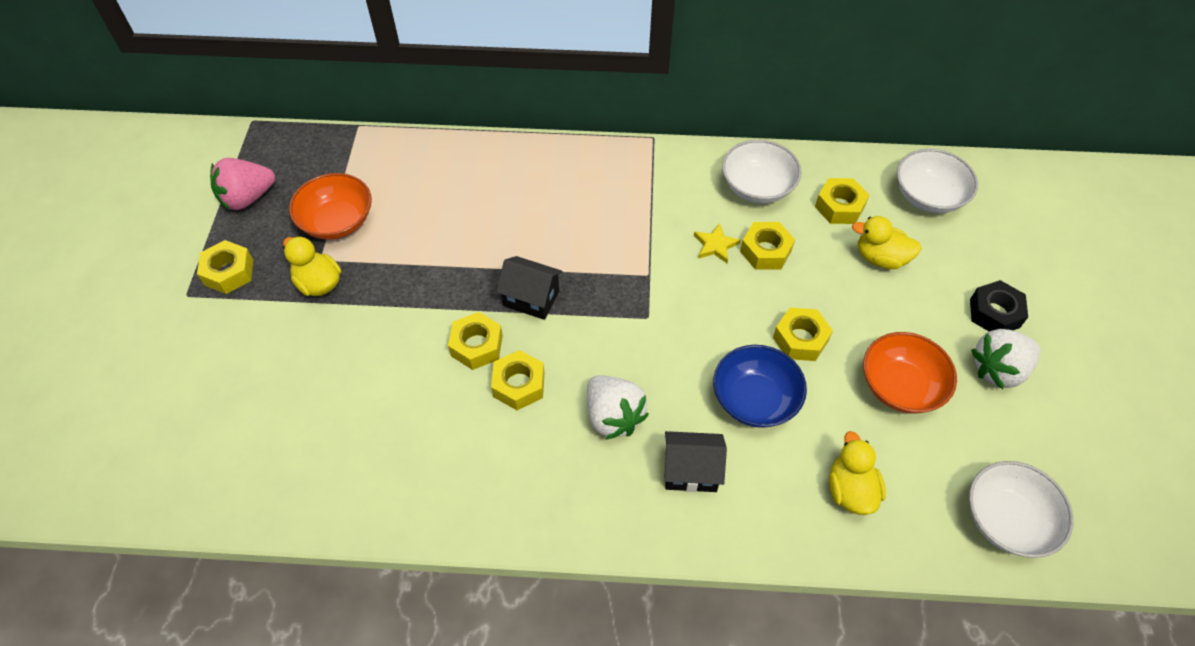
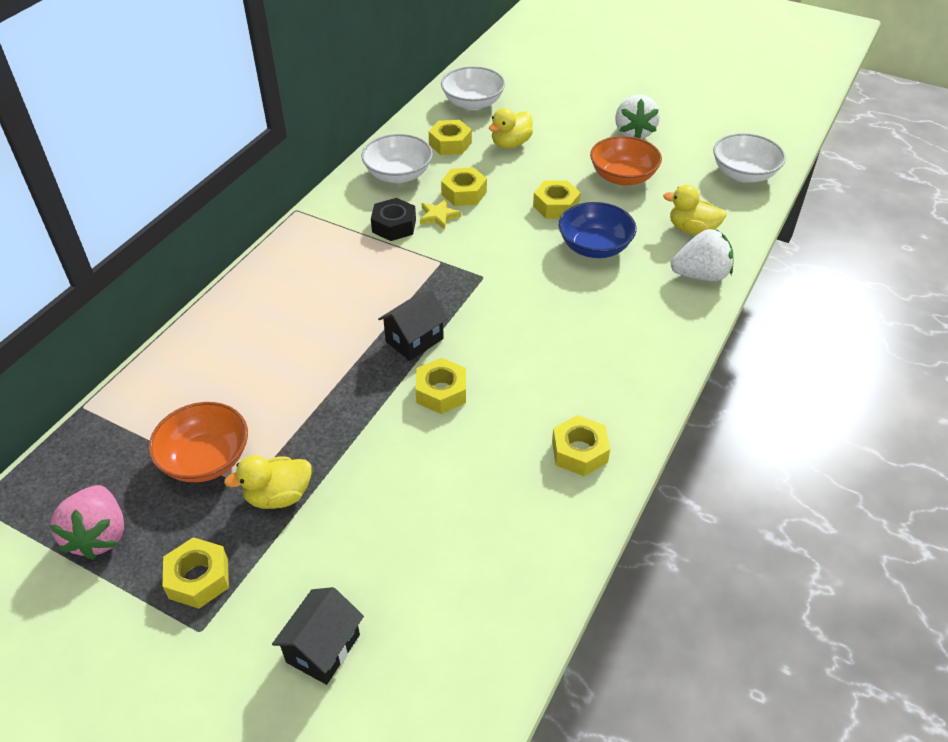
camera: 65 degrees left, 10 degrees down
yellow nut [491,350,544,410] -> yellow nut moved to [552,415,610,476]
white strawberry [587,375,649,440] -> white strawberry moved to [671,229,734,281]
black house [664,431,727,492] -> black house moved to [272,587,364,685]
black nut [970,280,1028,331] -> black nut moved to [371,198,416,241]

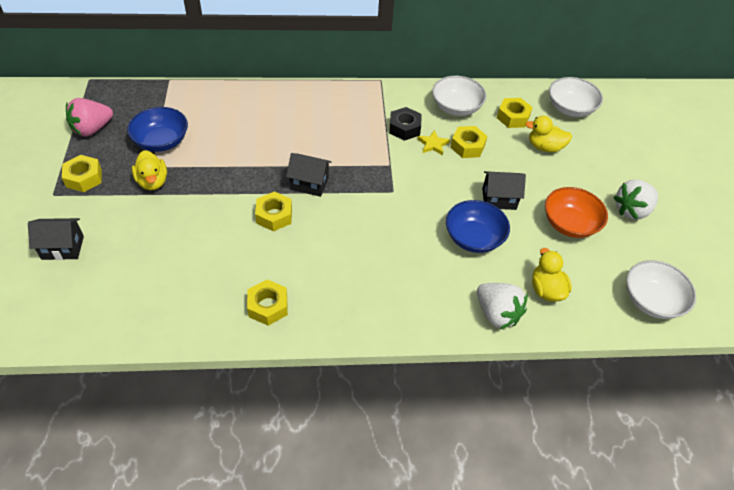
camera: 55 degrees right, 5 degrees up
orange bowl [149,402,248,482] -> blue bowl [127,107,188,152]
yellow duck [224,455,312,509] -> yellow duck turned 150 degrees counterclockwise [132,150,167,190]
yellow nut [533,180,581,219] -> black house [482,171,526,210]

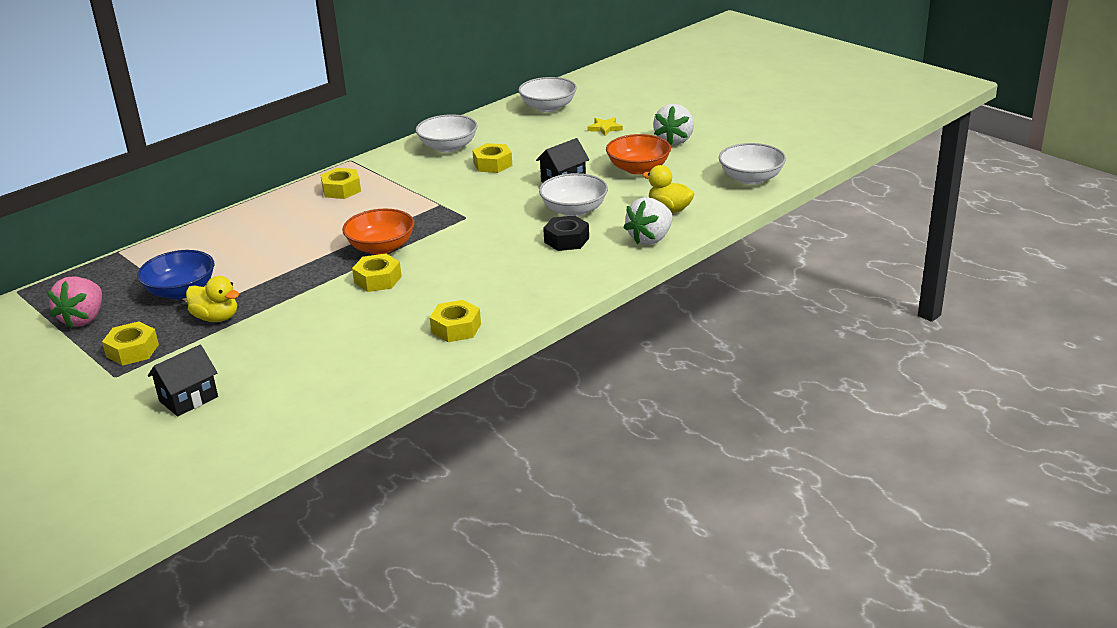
camera: 35 degrees left, 20 degrees down
black house [286,153,332,197] -> orange bowl [342,209,415,255]
black nut [389,107,421,141] -> black nut moved to [543,215,589,251]
yellow star [417,130,450,155] -> yellow star moved to [587,117,623,136]
blue bowl [446,200,510,253] -> white bowl [539,173,608,217]
white strawberry [477,283,527,329] -> white strawberry turned 120 degrees clockwise [623,197,673,245]
yellow nut [497,98,533,128] -> yellow nut moved to [321,168,361,199]
yellow duck [525,116,572,152] -> none

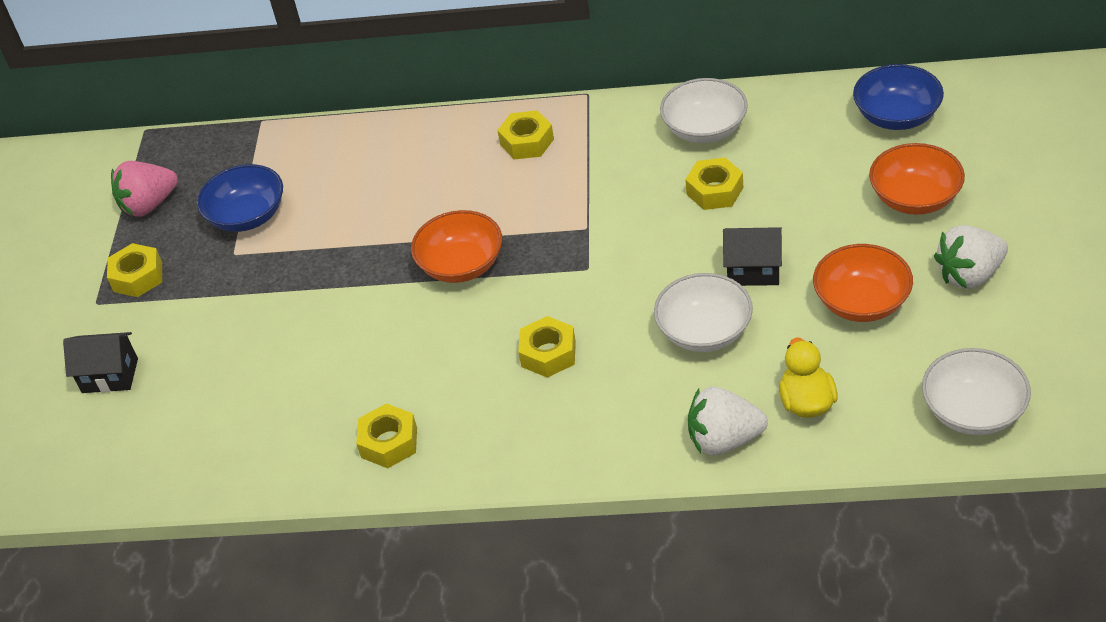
camera: 50 degrees right, 15 degrees up
yellow duck [186,276,239,322] -> none
yellow nut [352,254,402,292] -> yellow nut moved to [518,316,576,378]
white bowl [518,77,577,112] -> blue bowl [853,64,944,130]
black nut [543,215,589,251] -> none
yellow star [587,117,623,136] -> orange bowl [869,143,965,215]

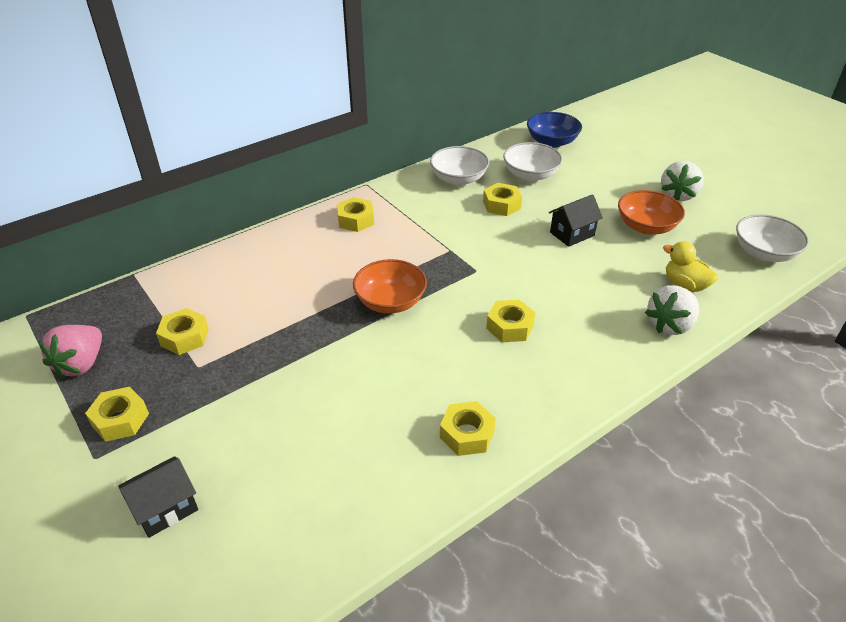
camera: 45 degrees left, 5 degrees down
blue bowl [197,164,283,232] -> yellow nut [156,308,209,355]
white bowl [654,273,753,352] -> white bowl moved to [503,142,562,181]
orange bowl [869,143,965,215] -> none

